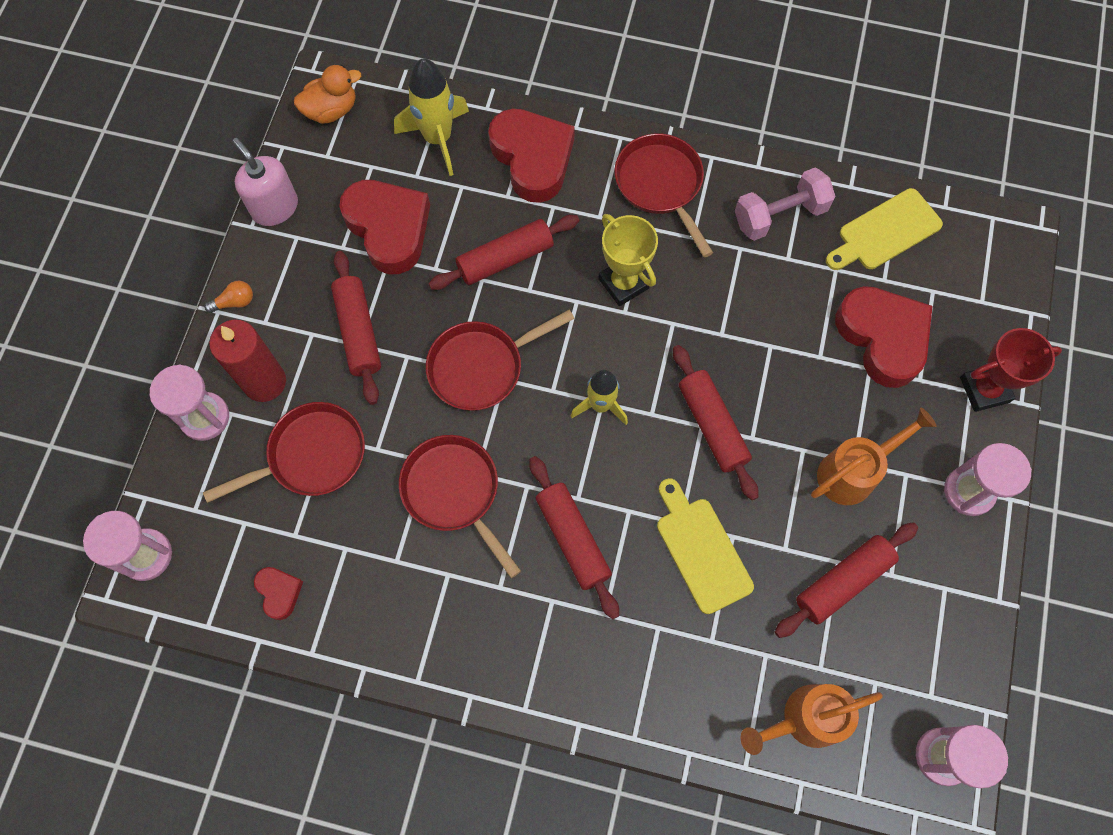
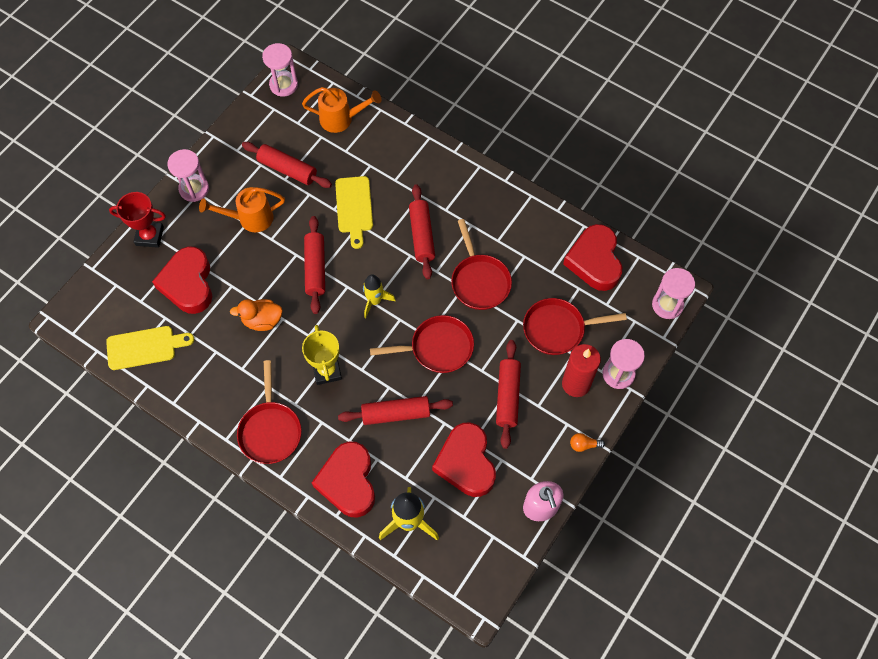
camera: 160 degrees left, 5 degrees down
red heart [254,567,303,620] -> red heart [563,224,622,291], size x2.13
orange duck [294,65,361,124] -> orange duck moved to [230,299,283,331]
pink dumbbell [735,168,836,241] -> none
red rolling pin [775,522,918,638] -> red rolling pin turned 45 degrees clockwise [242,142,332,188]

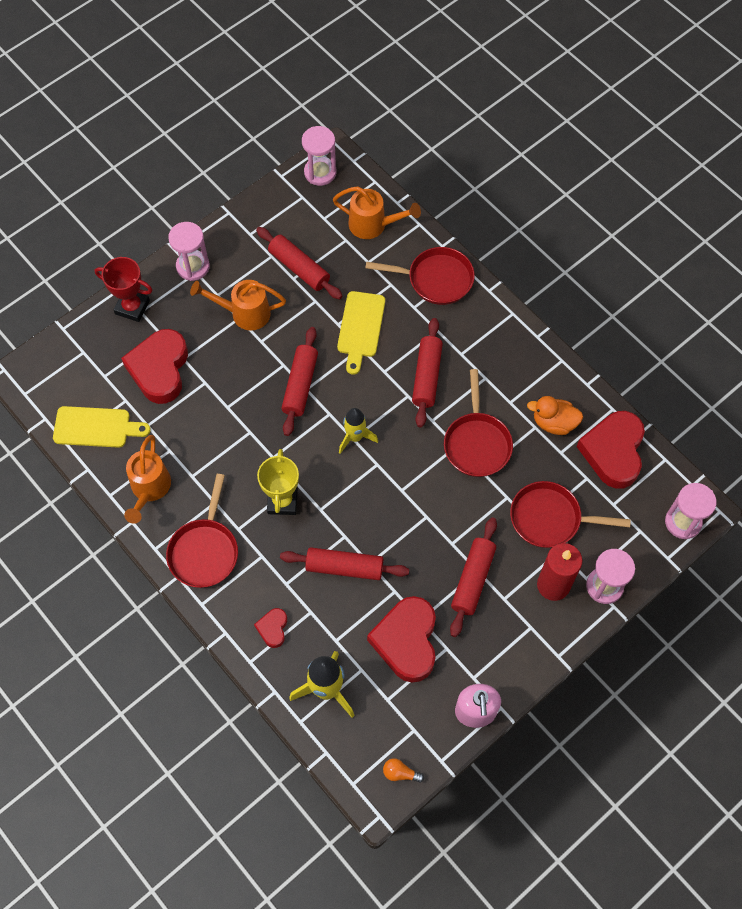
camera: 15 degrees right, 0 degrees up
orange duck [230,299,283,331] -> orange duck moved to [527,396,583,435]
red heart [312,442,375,518] -> red heart [254,608,287,648], size x0.47
red pan [370,315,474,373] -> red pan moved to [365,247,475,305]
orange light bulb [570,433,605,452] -> orange light bulb moved to [383,758,424,783]
none -> orange watering can [124,435,171,524]

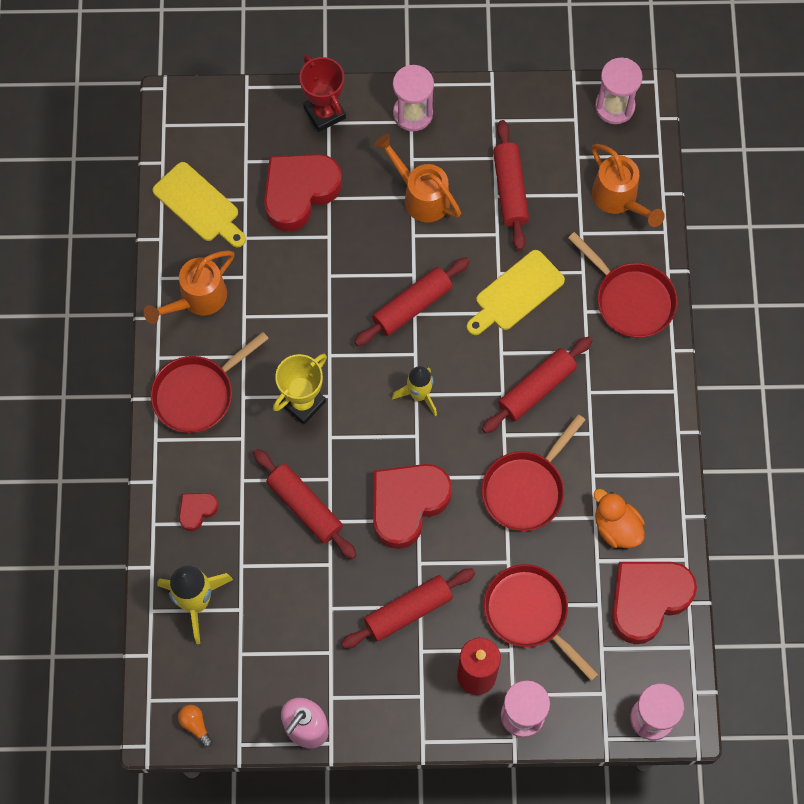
camera: 40 degrees right, 5 degrees up
red heart [367,596,436,683] -> red heart moved to [373,464,452,549]

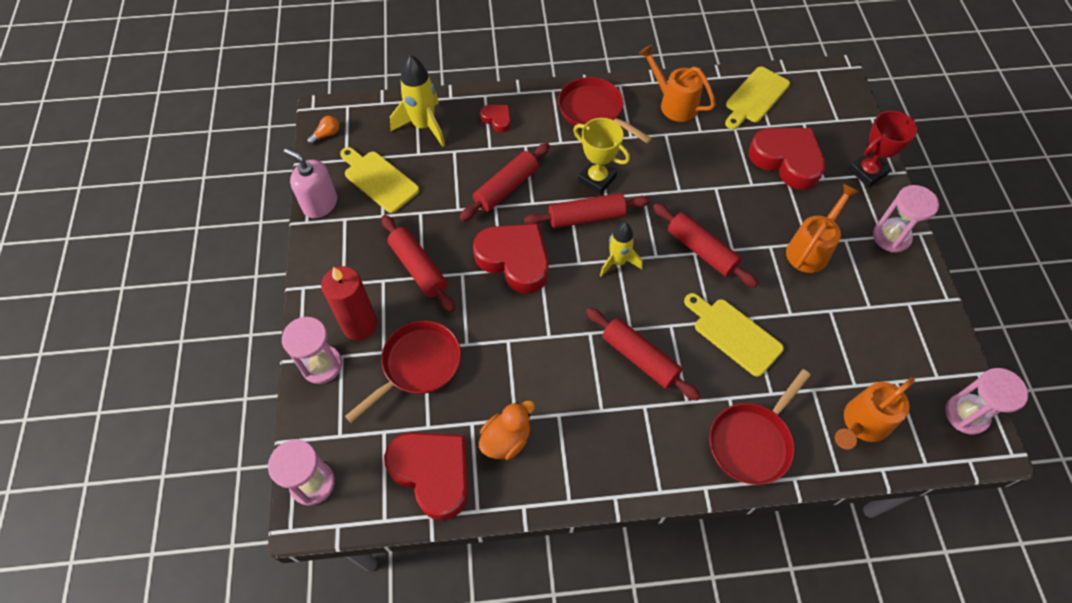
camera: 85 degrees right, 10 degrees down
red pan [481,414,585,531] -> none
red rolling pin [493,120,529,251] -> red rolling pin moved to [524,193,650,228]
none -> yellow cutting board [340,147,419,213]

